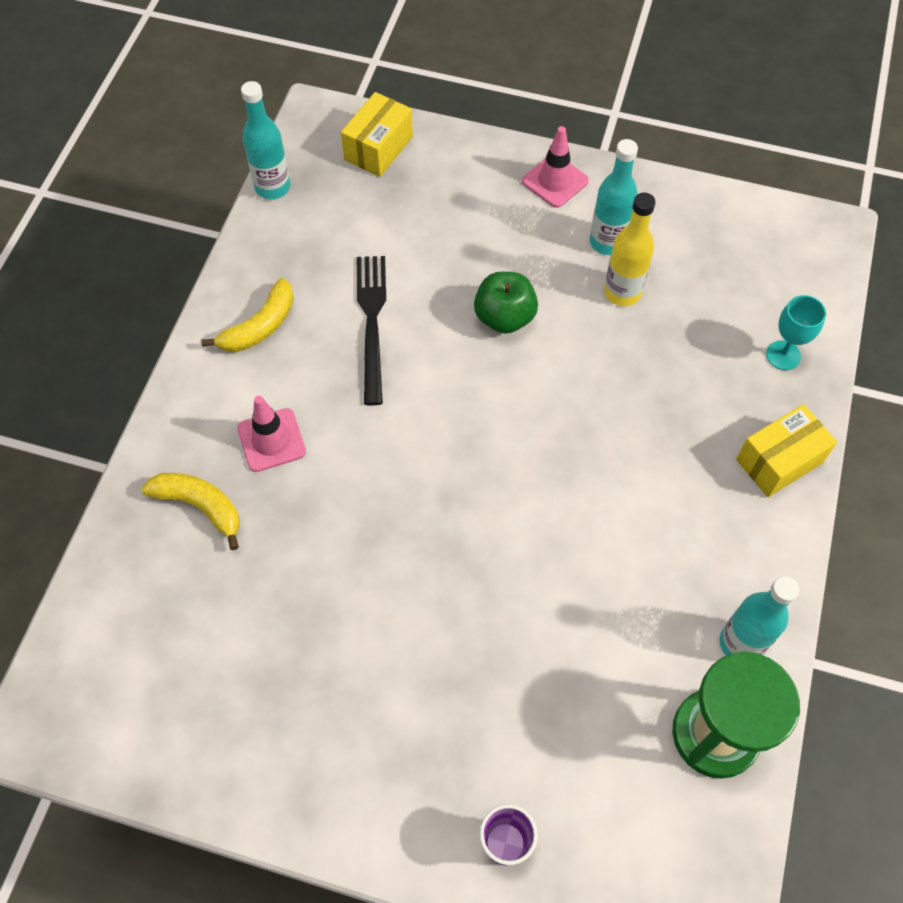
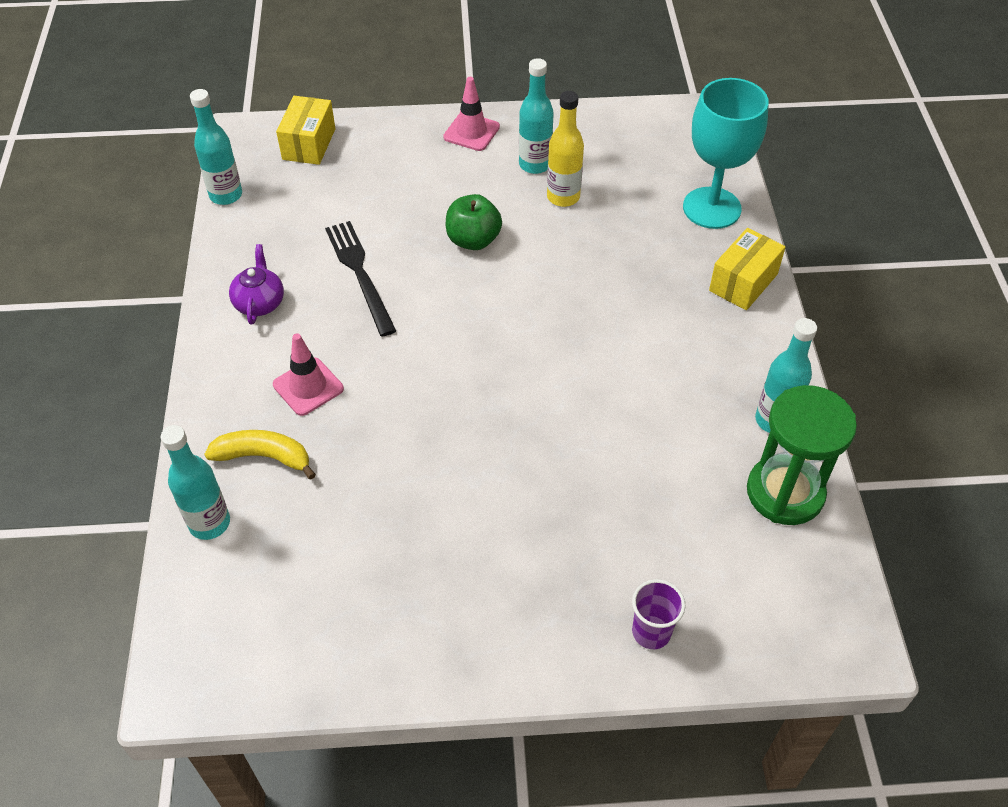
camera: 20 degrees left, 10 degrees down
yellow banana [201,278,294,352] -> purple teapot [229,244,284,325]
turquoise goblet [766,295,826,370] -> turquoise goblet [683,78,769,229], size x1.97
none -> turquoise bottle [161,425,230,540]

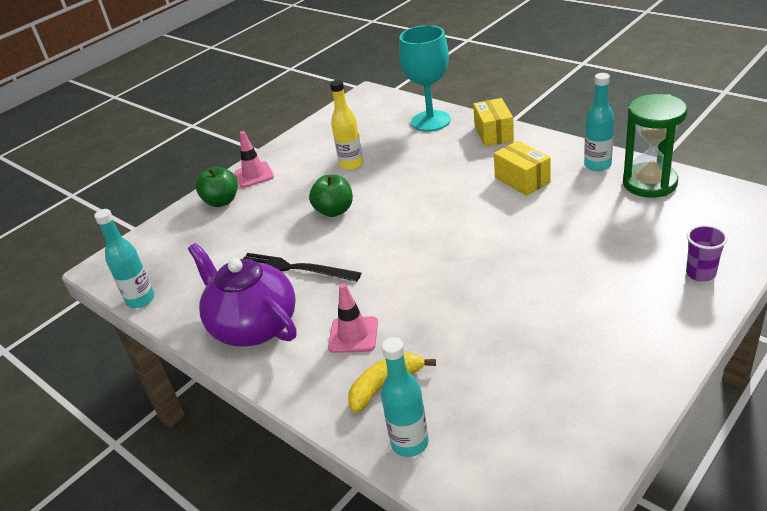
camera: 40 degrees left, 15 degrees down
purple teapot [229,244,284,325] -> purple teapot [188,243,297,347], size x2.02
yellow box [276,96,335,165] -> yellow box moved to [494,141,551,196]
turquoise bottle [519,58,554,174] -> none
none -> green apple [196,167,238,207]

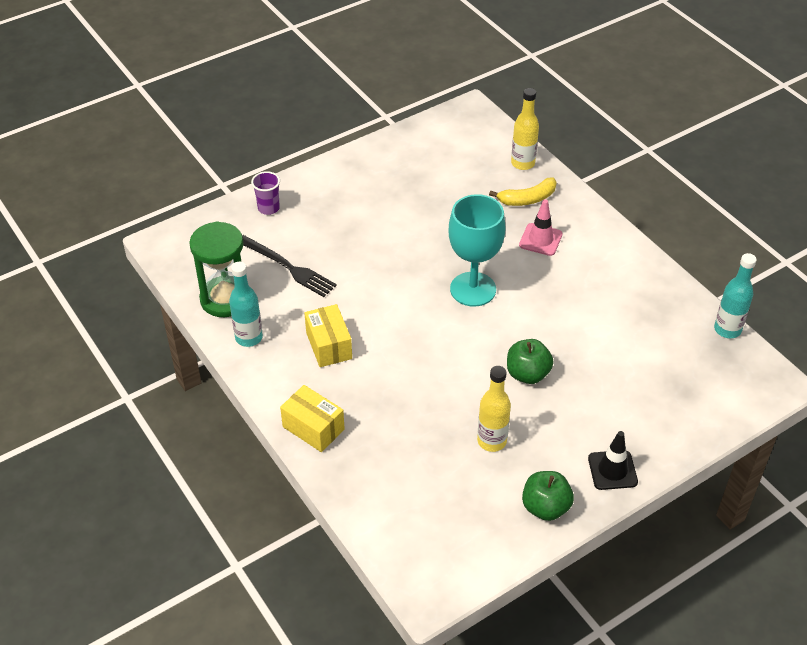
camera: 170 degrees left, 10 degrees up
purple teapot [188,243,297,347] -> none
green apple [196,167,238,207] -> green apple moved to [522,471,574,521]
pink traffic cone [234,131,274,188] -> black traffic cone [588,431,638,490]
black fork [243,253,361,282] -> black fork moved to [242,235,337,297]
turquoise bottle [381,337,429,457] -> yellow bottle [511,88,539,170]
turquoise goblet [399,25,451,131] -> turquoise goblet moved to [449,194,505,307]
yellow box [473,98,514,147] -> yellow box turned 60 degrees counterclockwise [280,385,345,452]

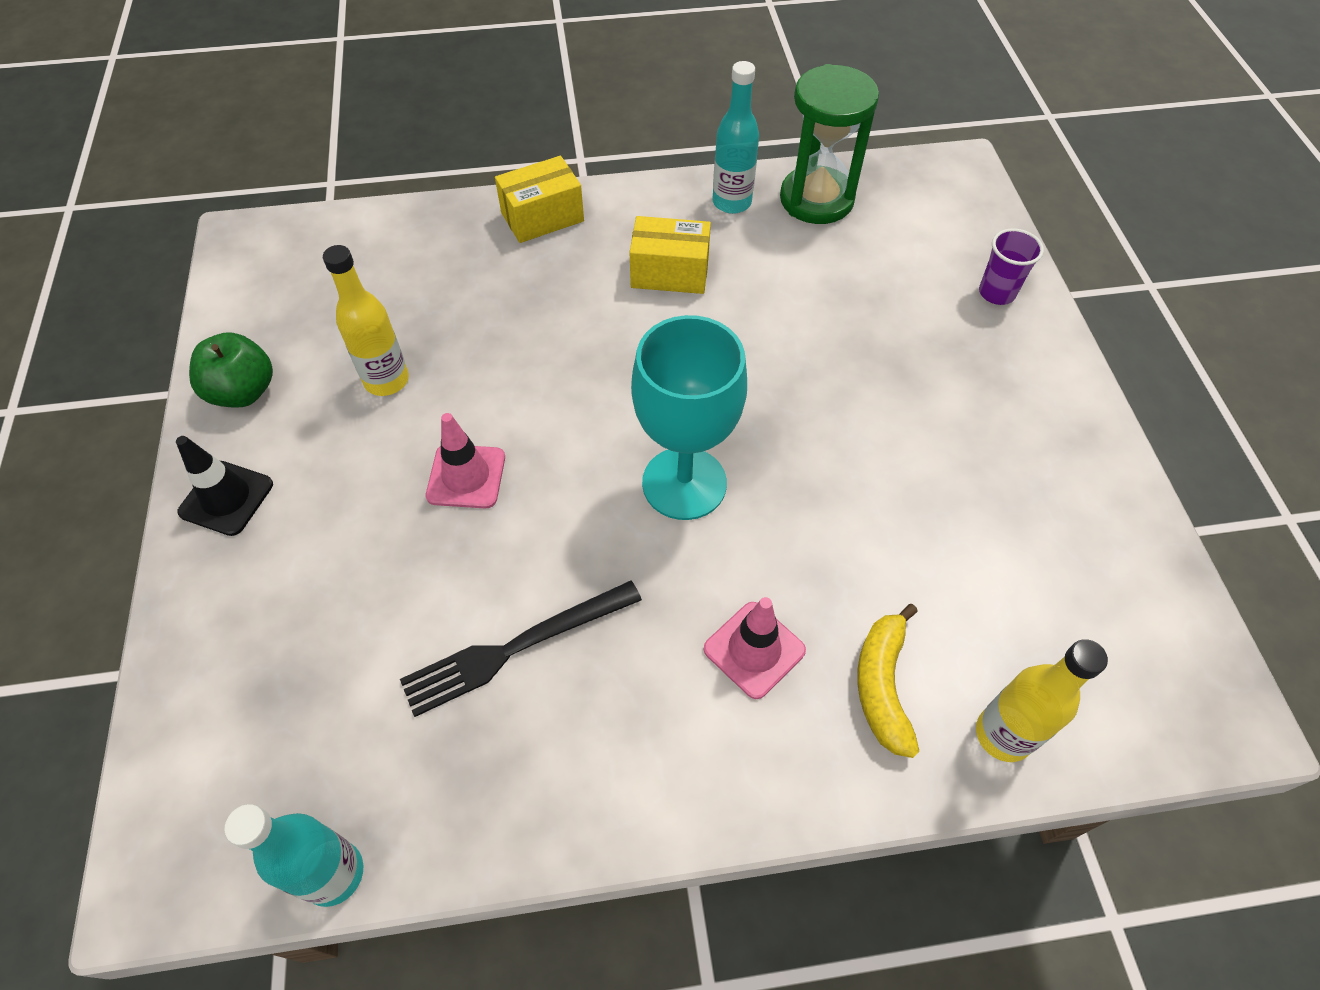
camera: 115 degrees right, 10 degrees up
black fork [242,235,337,297] -> black fork moved to [400,580,642,717]
green apple [507,339,554,384] -> pink traffic cone [426,413,505,508]

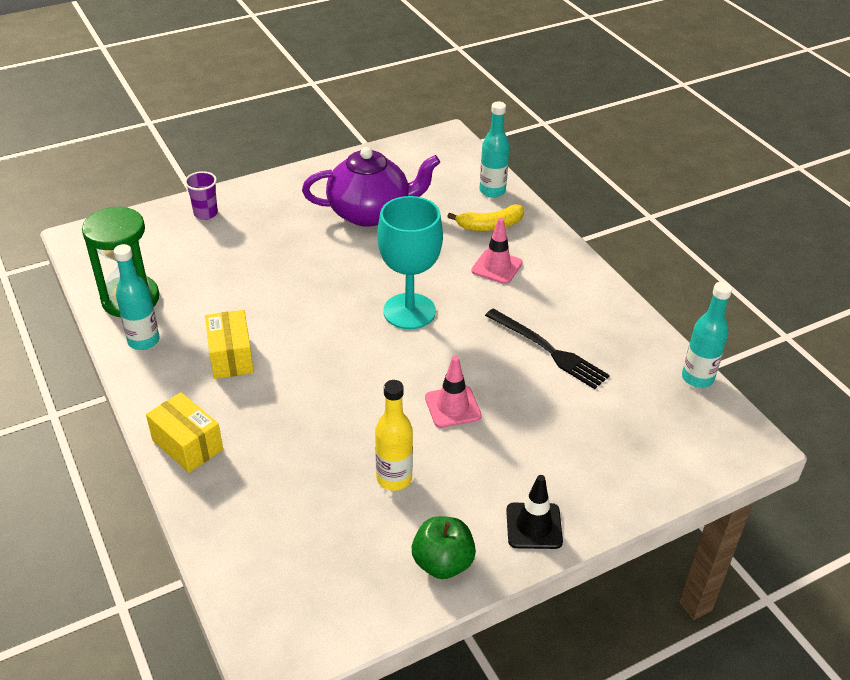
camera: 110 degrees left, 15 degrees down
yellow bottle [976,639,1108,762] -> turquoise bottle [480,101,510,198]
none -> purple teapot [302,147,440,227]

